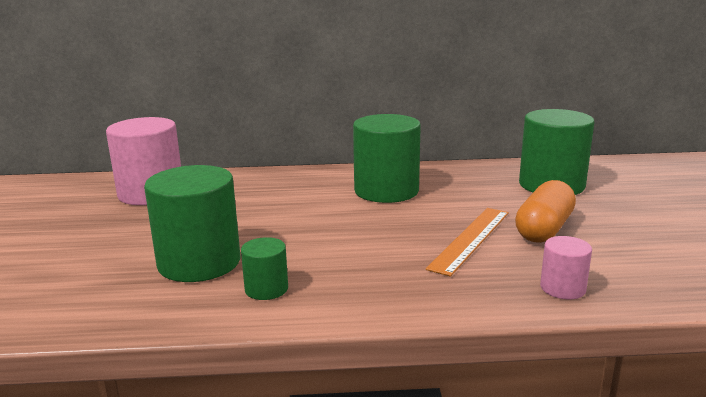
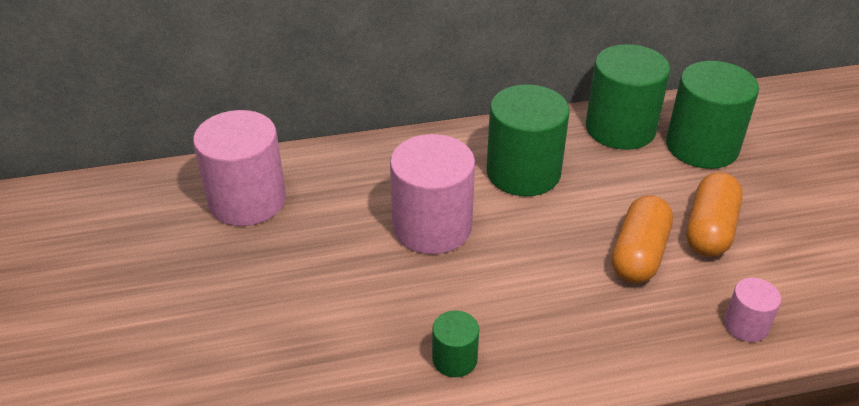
camera: 10 degrees left, 20 degrees up
green cylinder [144,165,241,282] -> green cylinder moved to [586,44,670,150]
orange ruler [426,208,509,277] -> orange capsule [611,195,673,283]
none -> pink cylinder [390,134,475,254]

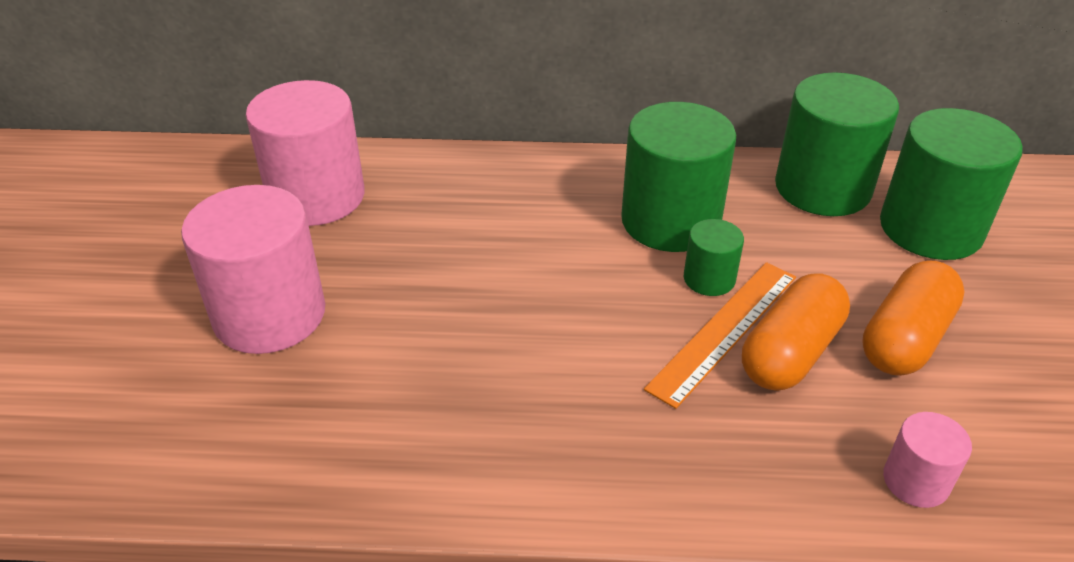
camera: 15 degrees right, 0 degrees up
pink cylinder [390,134,475,254] -> pink cylinder moved to [181,185,325,354]
green cylinder [432,310,479,377] -> green cylinder moved to [684,219,744,296]
none -> orange ruler [644,262,796,409]

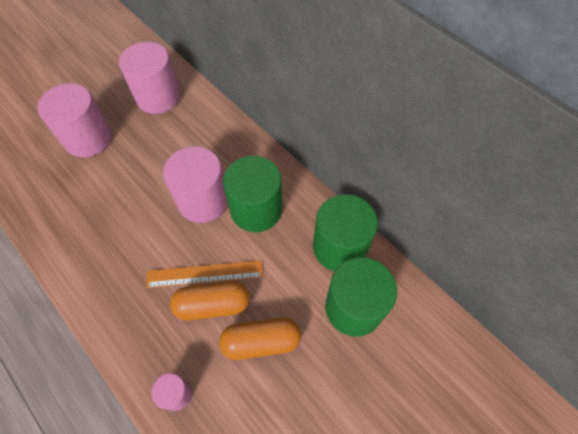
camera: 45 degrees right, 20 degrees up
green cylinder [684,219,744,296] -> none
none -> pink cylinder [163,146,228,223]

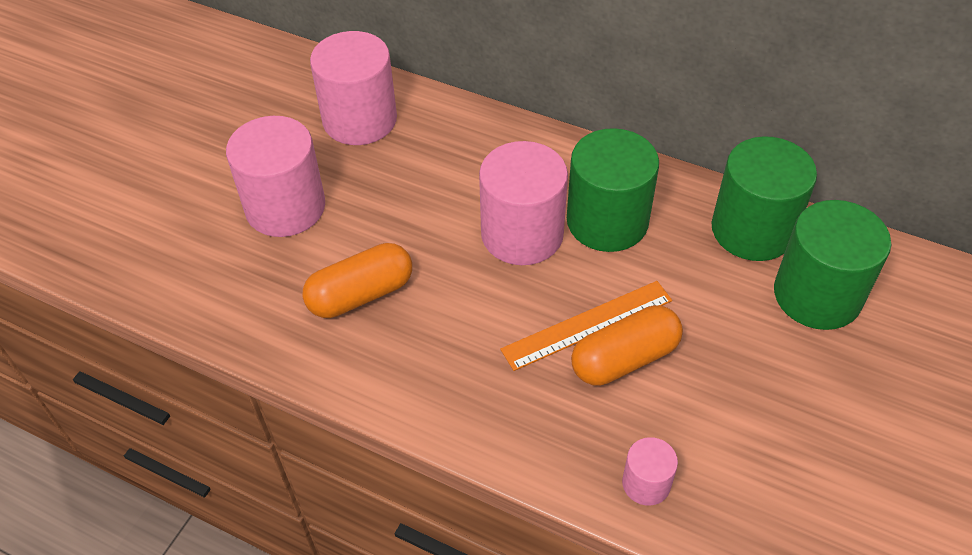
camera: 20 degrees left, 10 degrees down
orange capsule [219,317,301,360] -> orange capsule moved to [302,243,412,318]

